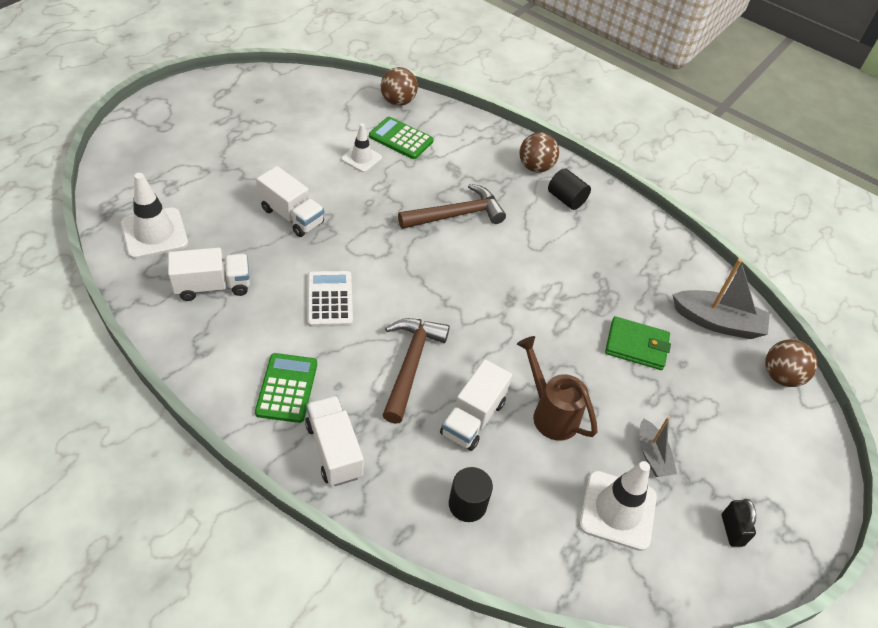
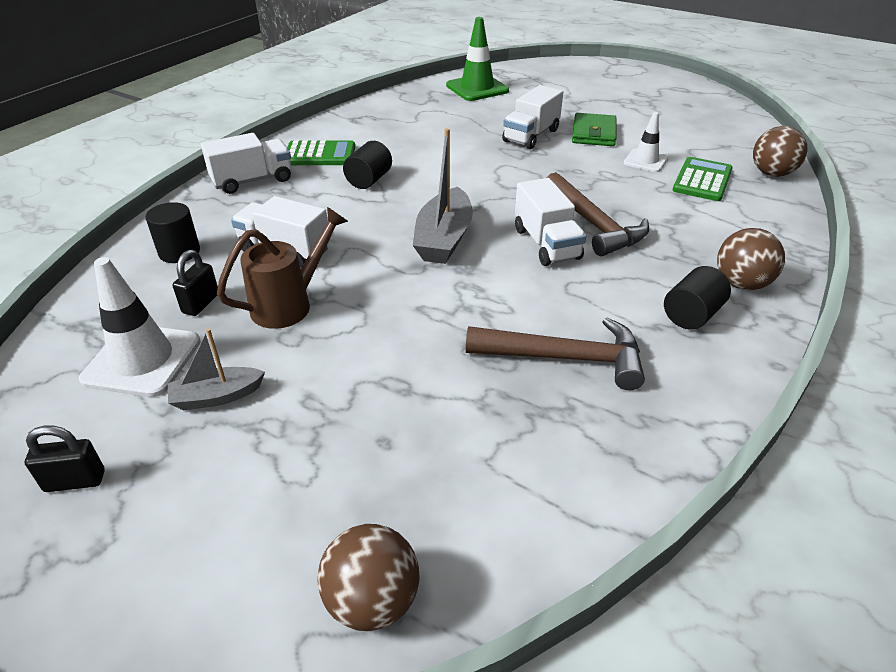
camera: 90 degrees right, 10 degrees down
white traffic cone [121,173,188,259] -> green traffic cone [446,17,509,101]
white truck [168,248,250,301] -> white truck moved to [515,178,586,266]
white calculator [307,271,353,327] -> none
brown hammer [383,318,450,424] -> brown hammer moved to [466,318,645,390]
green wallet [605,316,671,370] -> green wallet moved to [572,113,616,146]
grey boat [673,259,770,339] -> grey boat moved to [413,128,473,264]
none -> black padlock [173,250,218,316]
none -> black cylinder [343,141,392,189]

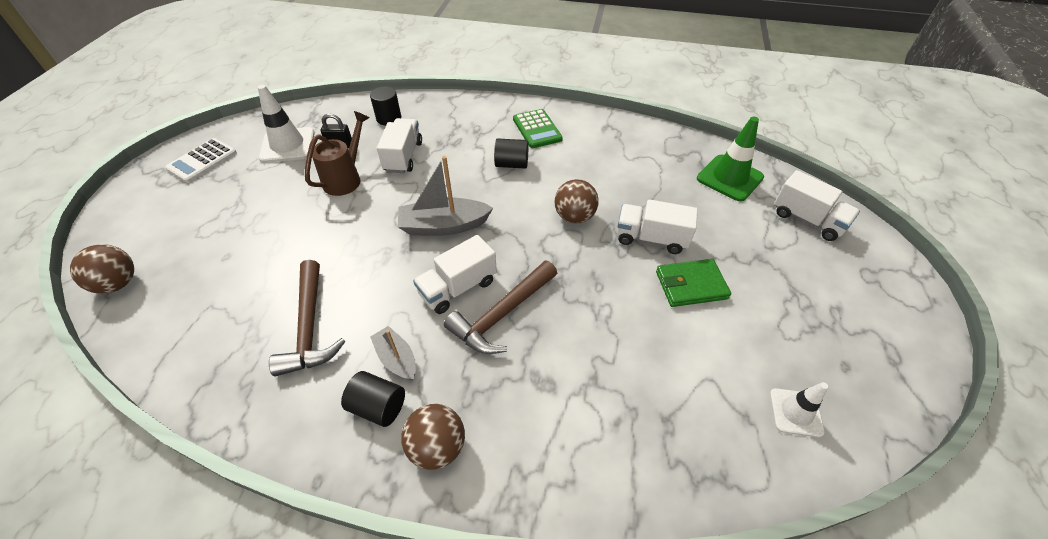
camera: 70 degrees right, 10 degrees up
black padlock [25,425,105,492] -> white calculator [165,138,237,183]
grey boat [168,328,265,411] -> grey boat moved to [370,326,416,381]
white truck [201,133,291,194] -> white truck moved to [774,170,860,241]
brown watering can [217,207,348,329] -> brown watering can turned 90 degrees counterclockwise [305,111,370,196]
white traffic cone [624,112,668,172] -> white traffic cone moved to [770,382,828,437]
green calculator [673,157,733,201] -> none
brown ball [753,126,807,177] -> brown ball moved to [554,179,598,224]

